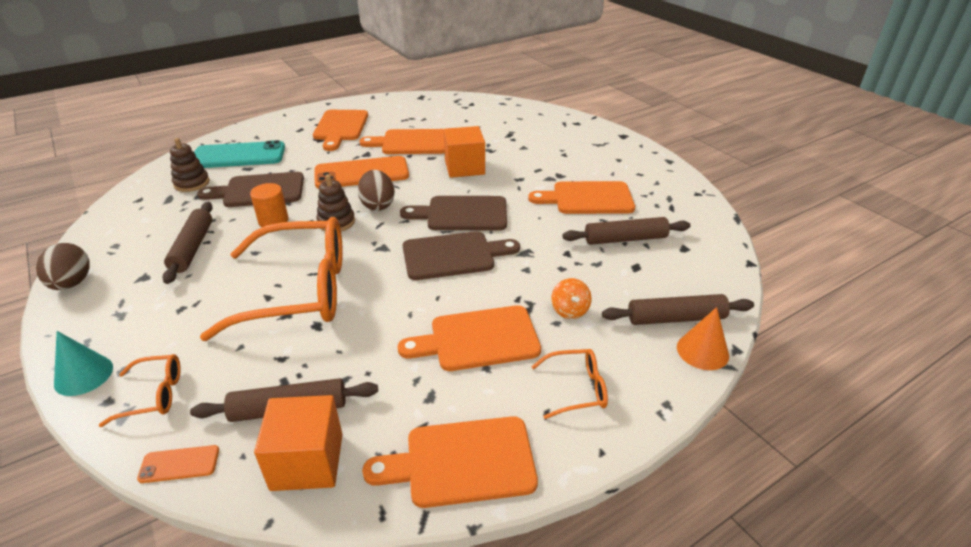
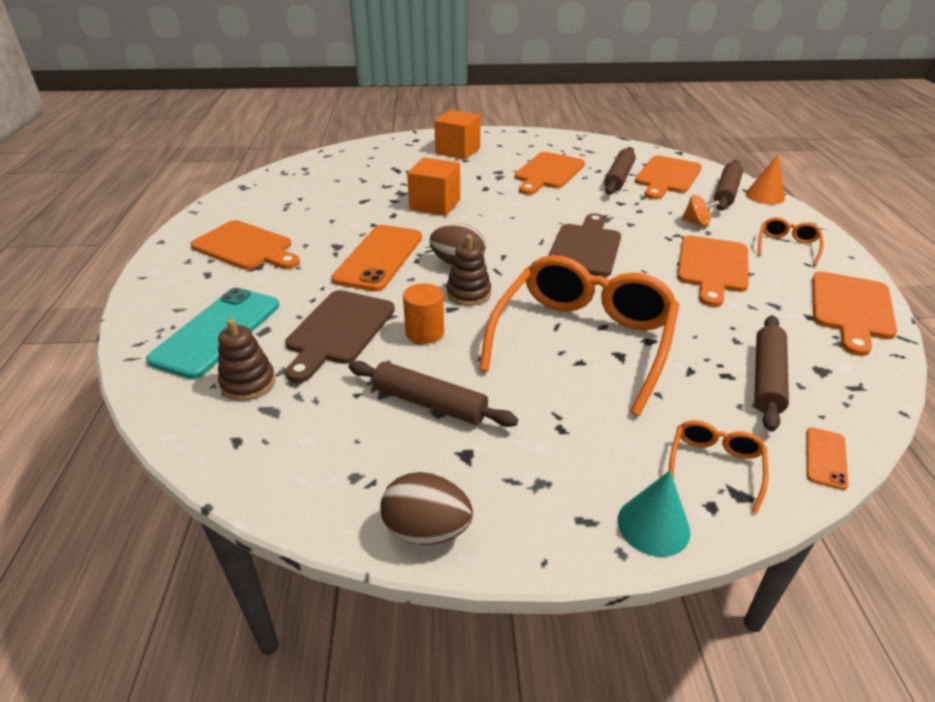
camera: 60 degrees left, 0 degrees up
orange cube [254,395,343,491] -> orange cube moved to [434,110,481,160]
orange cutting board [359,129,445,154] -> orange cutting board moved to [635,156,702,200]
brown cutting board [400,196,507,230] -> none

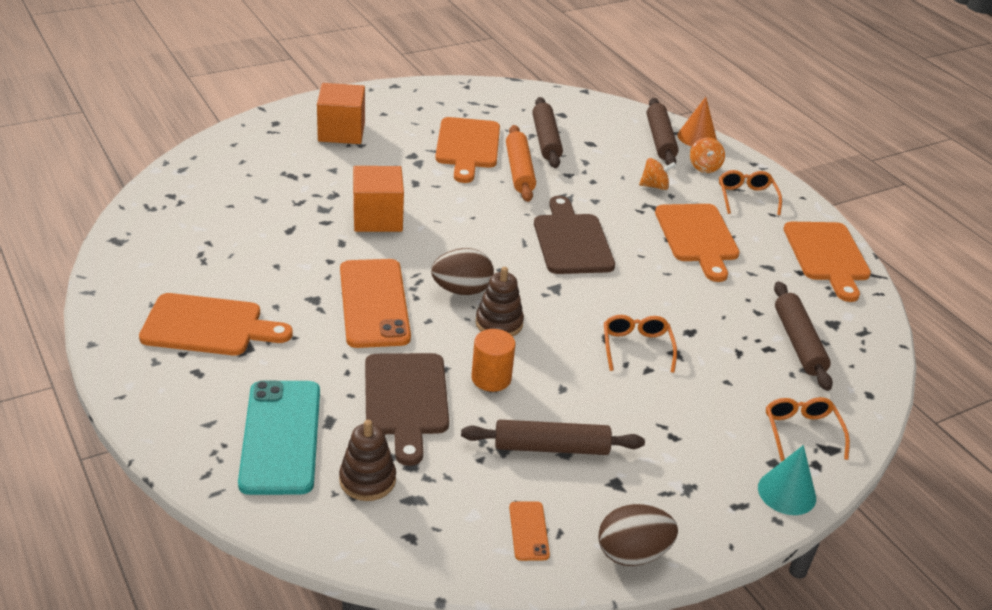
camera: 30 degrees left, 0 degrees up
orange glasses [479,255,679,416] -> orange glasses [604,315,677,373], size x0.43
orange cutting board [635,156,702,200] -> none
orange phone [806,427,848,490] -> orange phone moved to [509,501,550,561]
none -> orange rolling pin [506,125,536,202]
none -> orange spinning top [690,138,725,173]

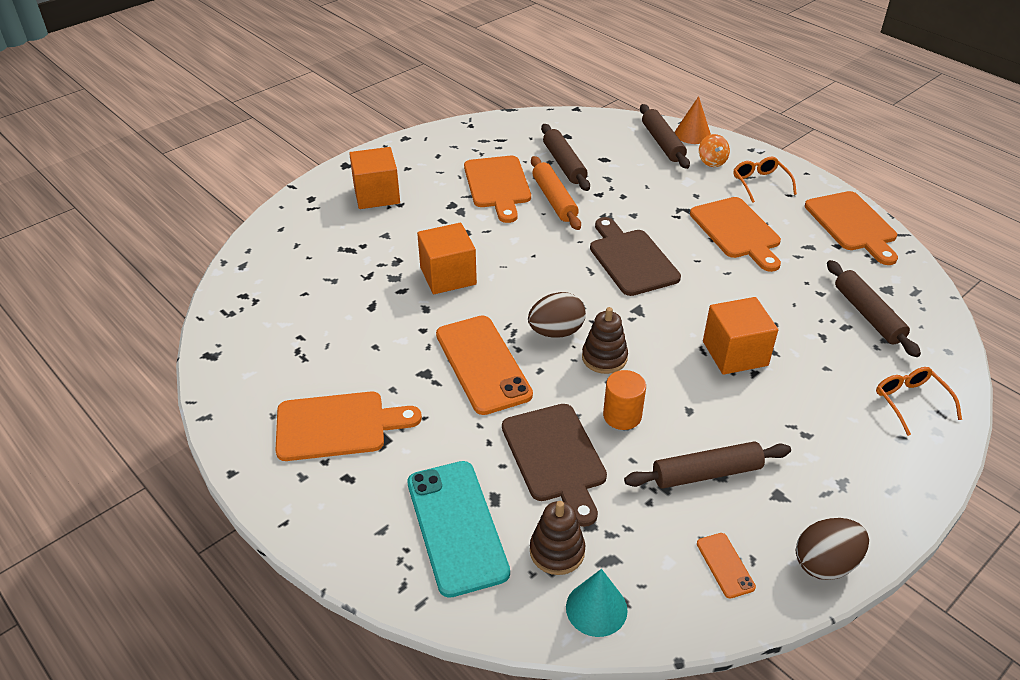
camera: 10 degrees left, 5 degrees up
orange glasses [604,315,677,373] -> orange cube [703,297,778,375]
orange spinning top [639,158,676,190] -> none
turquoise cone [758,445,816,515] -> turquoise cone moved to [566,569,628,637]

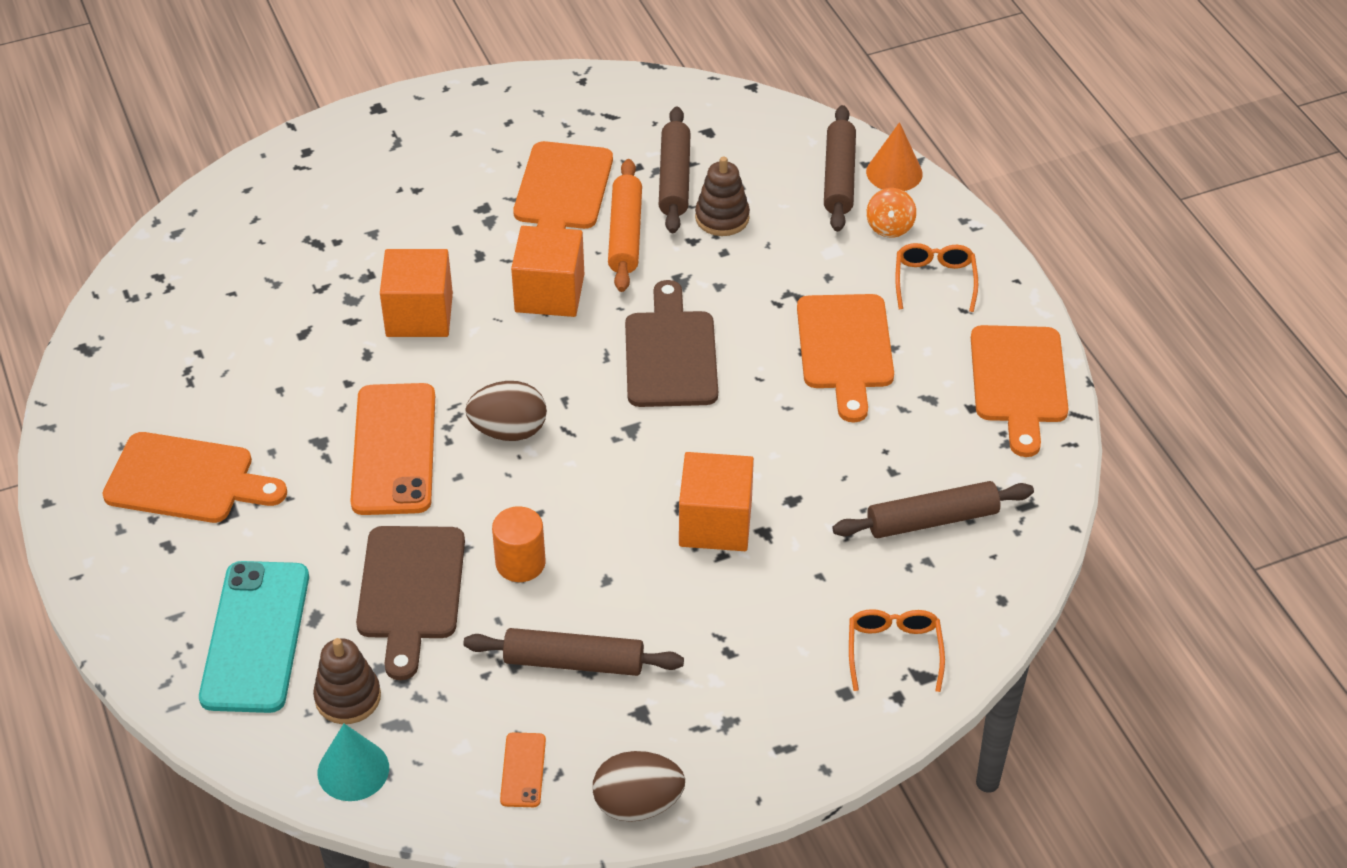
camera: 20 degrees right, 5 degrees up
orange cube [349,147,400,209] -> orange cube moved to [511,226,584,317]
brown stacking toy [582,307,628,374] -> brown stacking toy moved to [695,157,750,236]
brown rolling pin [827,260,921,357] -> brown rolling pin turned 75 degrees clockwise [832,481,1034,538]

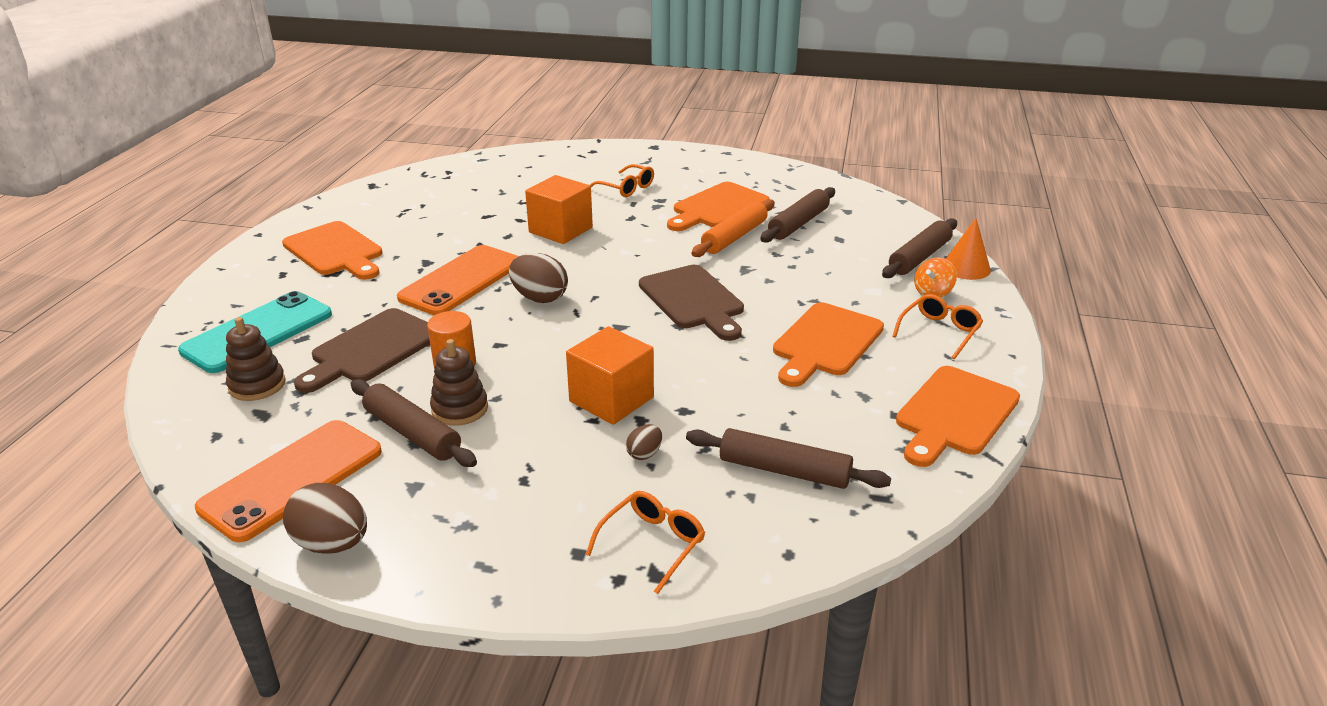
camera: 35 degrees right, 15 degrees down
turquoise cone [318,724,389,801] -> none
orange phone [500,732,546,807] -> orange phone [195,420,382,542], size x2.22
orange cube [511,226,584,317] -> none
brown cutting board [625,280,718,407] -> brown cutting board turned 120 degrees clockwise [639,265,744,341]
brown stacking toy [695,157,750,236] -> brown stacking toy moved to [430,339,488,426]
none -> orange glasses [590,164,654,197]
none -> brown egg [626,424,662,460]

